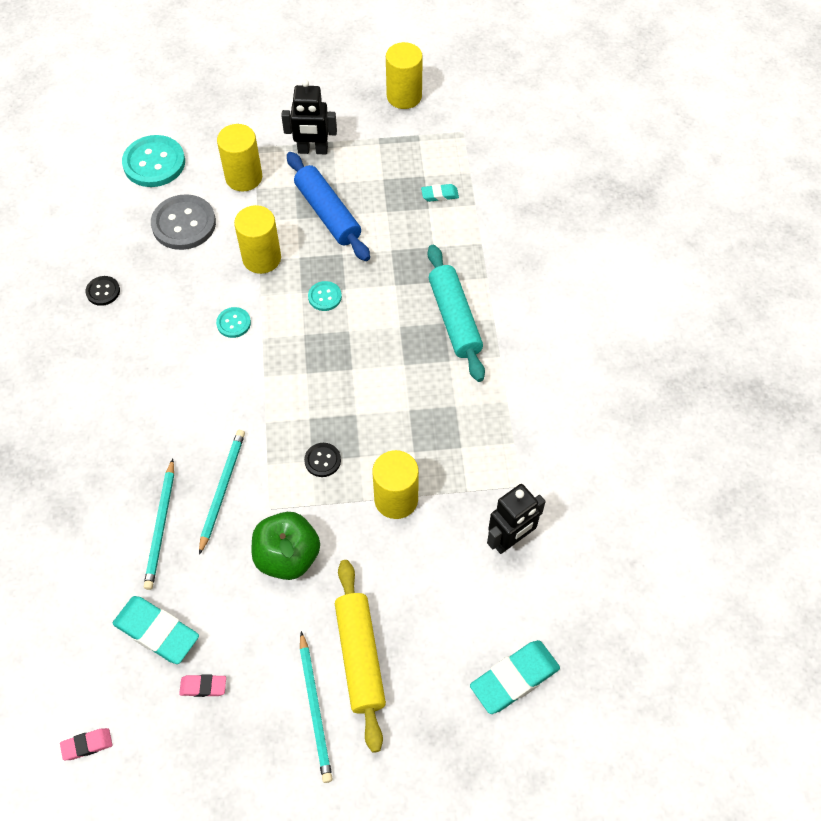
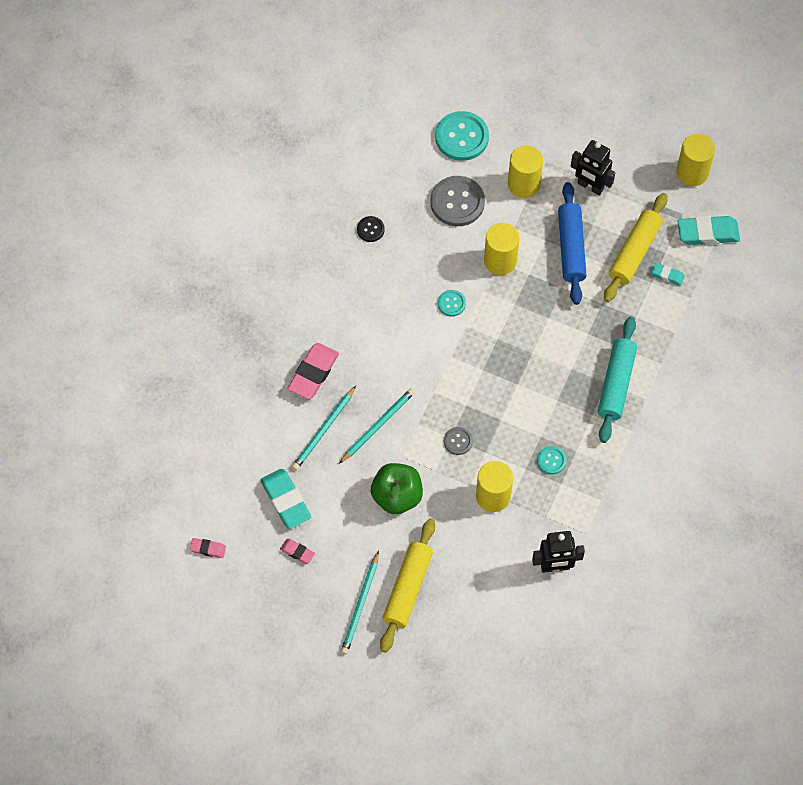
camera: 30 degrees right, 5 degrees up
black button [304,443,341,477] -> grey button [444,427,473,455]
turquoise button [308,281,342,311] -> turquoise button moved to [537,446,566,474]
turquoise eraser [470,640,560,714] -> turquoise eraser moved to [677,216,740,245]
none -> pink eraser [287,343,339,399]
none -> yellow rolling pin [604,193,668,302]

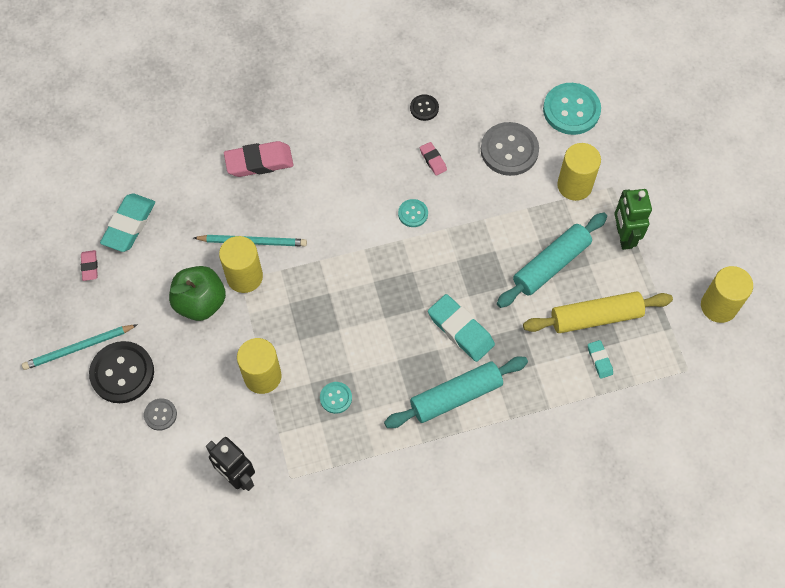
camera: 50 degrees right, 0 degrees up
pink eraser [190,538,226,558] -> pink eraser moved to [420,142,447,175]
turquoise pencil [292,386,356,470] -> none
yellow rolling pin [380,519,435,653] -> black button [89,341,154,403]
grey button [444,427,473,455] -> grey button moved to [144,398,177,431]
yellow cylinder [484,223,520,275] -> yellow cylinder moved to [219,236,263,293]
blue rolling pin [558,182,587,305] -> turquoise rolling pin [497,212,607,308]
black robot [571,140,615,195] -> green robot [614,189,652,250]
turquoise eraser [677,216,740,245] -> turquoise eraser moved to [428,294,495,362]

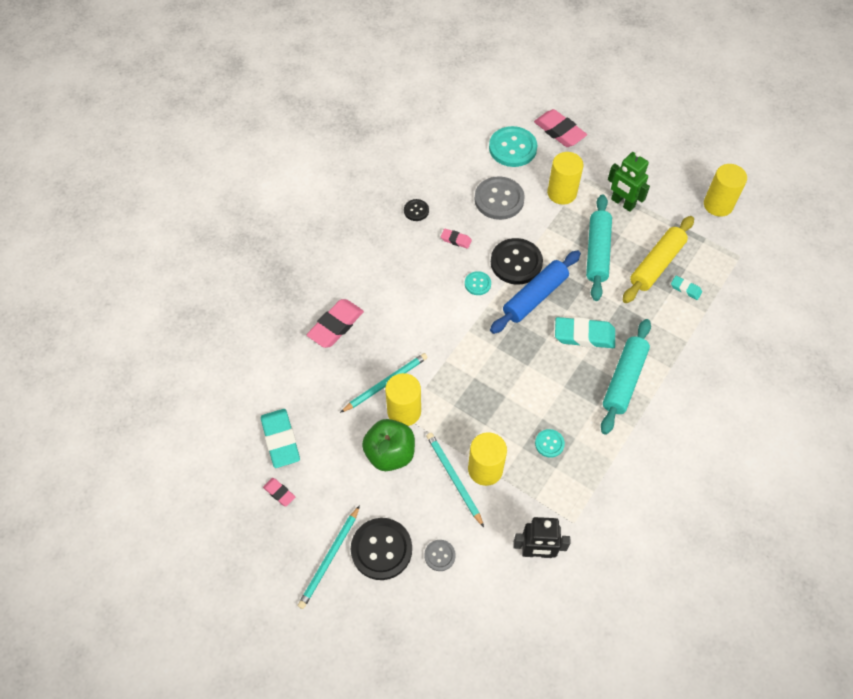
camera: 40 degrees left, 5 degrees down
none -> turquoise pencil [426,433,484,527]
none -> blue rolling pin [490,250,581,334]
none -> black button [491,238,543,285]
none -> pink eraser [534,109,587,147]

